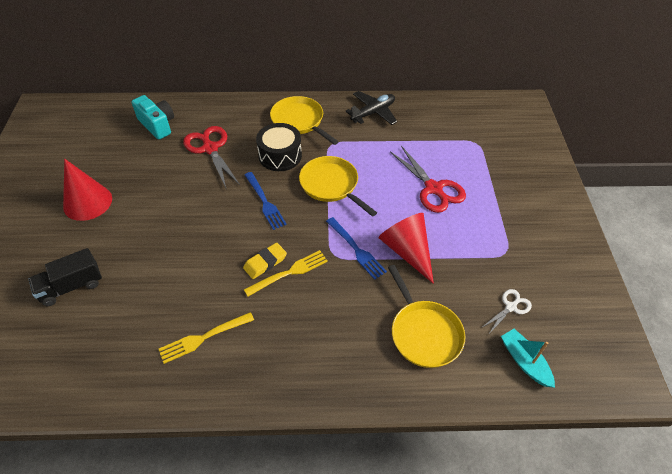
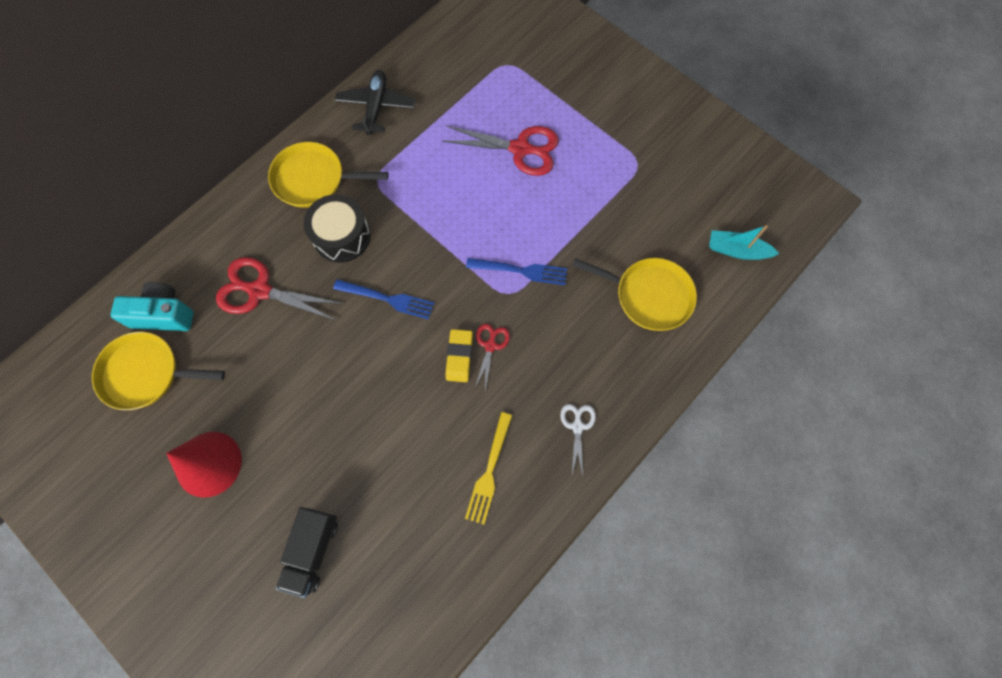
camera: 45 degrees left, 20 degrees up
yellow fork [244,250,328,297] -> red scissors [475,324,510,390]
yellow pan [299,156,377,217] -> yellow pan moved to [92,332,225,410]
red cone [379,213,434,284] -> none
white scissors [481,289,532,335] -> white scissors moved to [560,404,596,476]

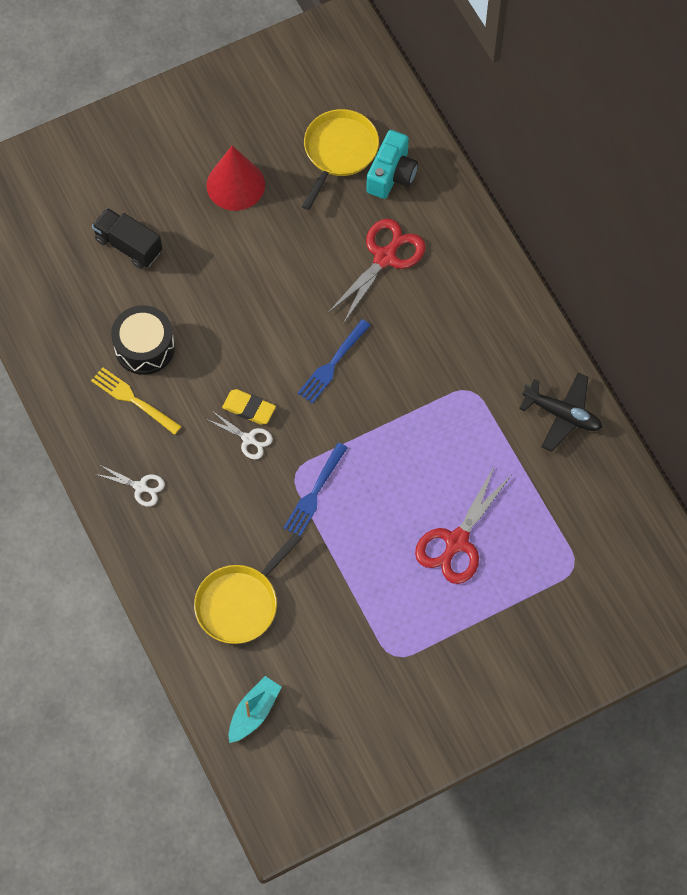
camera: 110 degrees right, 5 degrees down
yellow pan [268,142,388,208] -> none
black drum [304,194,371,263] -> black drum moved to [111,305,175,375]
red scissors [475,324,510,390] -> white scissors [206,411,273,459]

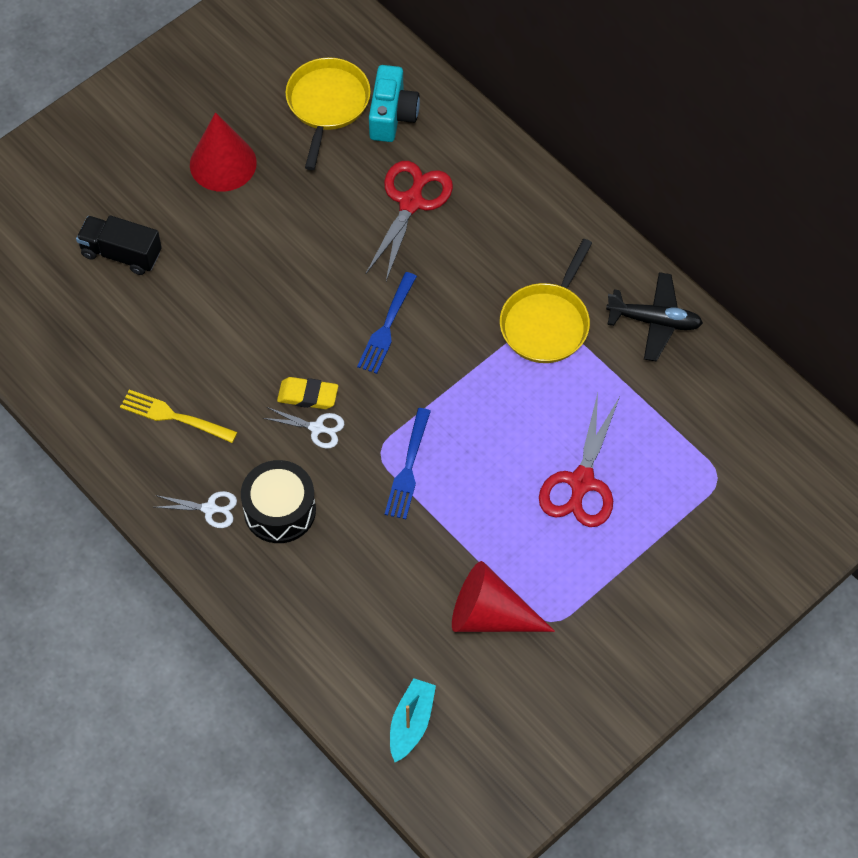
camera: 15 degrees left, 5 degrees down
black drum [111,305,175,375] -> black drum moved to [241,460,316,543]
yellow pan [194,533,302,644] -> yellow pan moved to [500,239,592,363]
none -> red cone [452,561,555,632]

